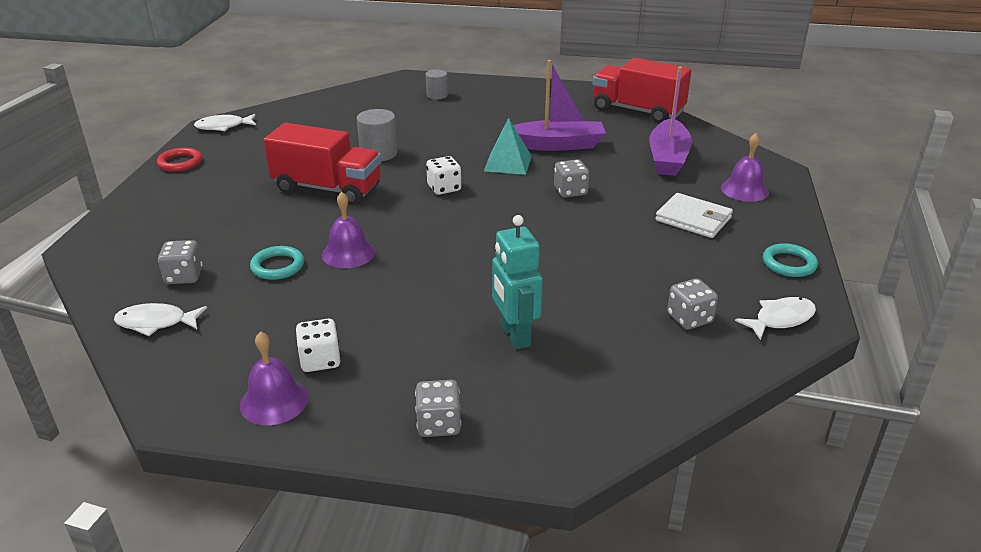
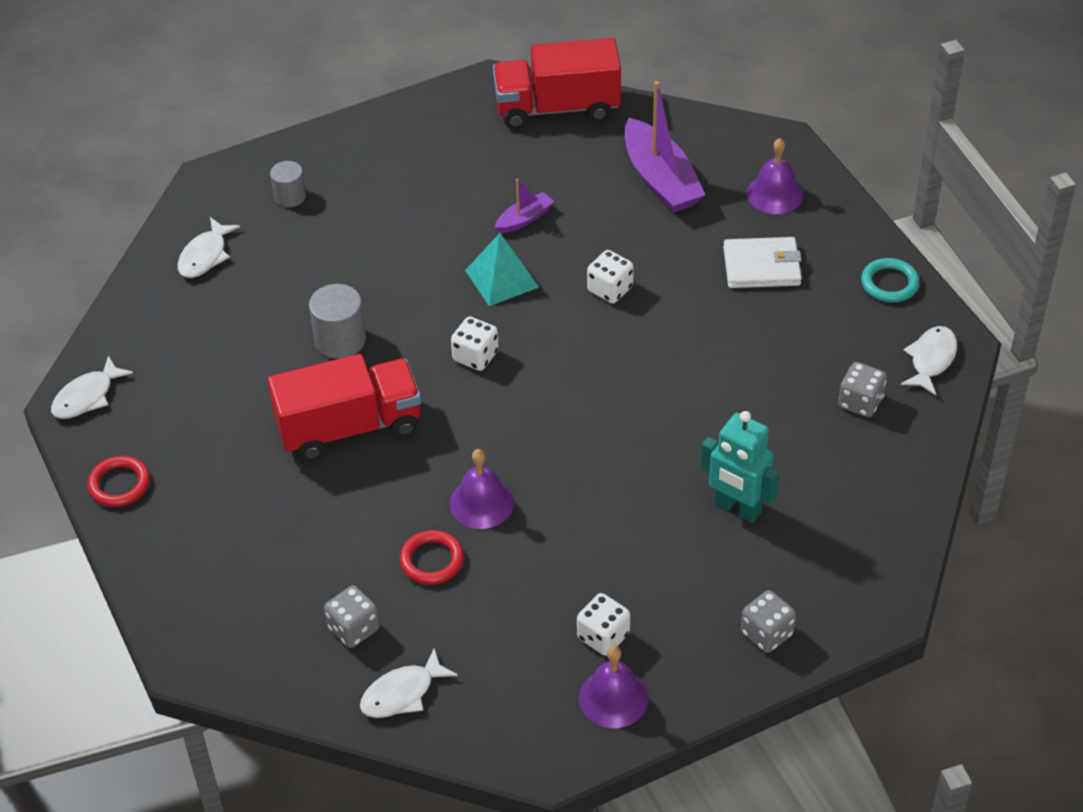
camera: 35 degrees left, 15 degrees up
turquoise ring [250,246,304,280] -> red ring [399,530,464,585]
purple boat [501,60,606,151] -> purple boat [495,179,554,233], size x0.50
grey dice [554,159,589,198] -> white dice [587,250,634,304]
none -> white fish [178,217,240,278]

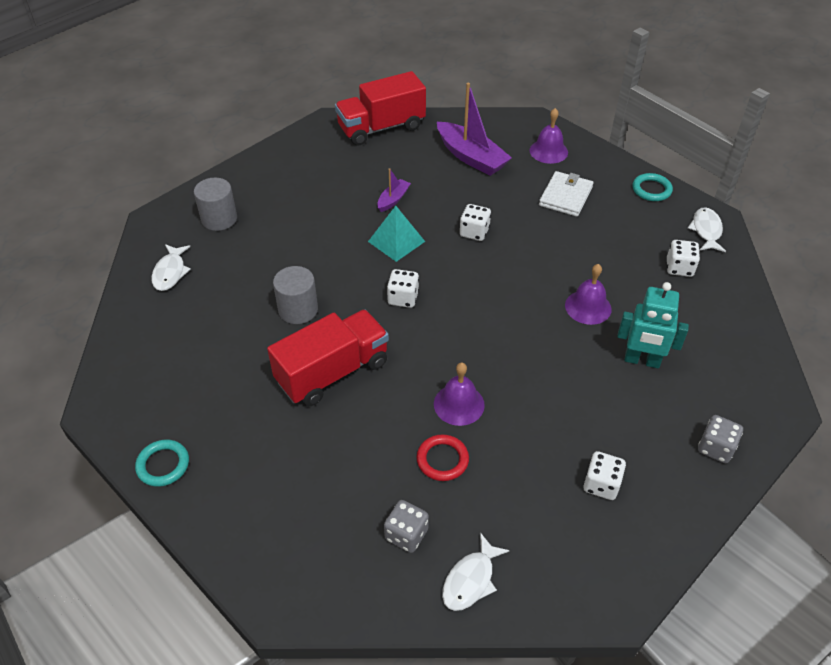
camera: 20 degrees left, 0 degrees up
white fish [51,356,133,419] -> none
red ring [87,456,150,507] -> turquoise ring [135,440,189,487]
grey cylinder [270,161,306,207] -> grey cylinder [194,178,237,231], size x1.51
purple bell [579,646,648,728] -> purple bell moved to [565,264,612,325]
white wallet [723,237,802,288] -> white wallet turned 45 degrees counterclockwise [539,171,593,217]
grey dice [838,362,887,418] -> white dice [667,240,700,277]

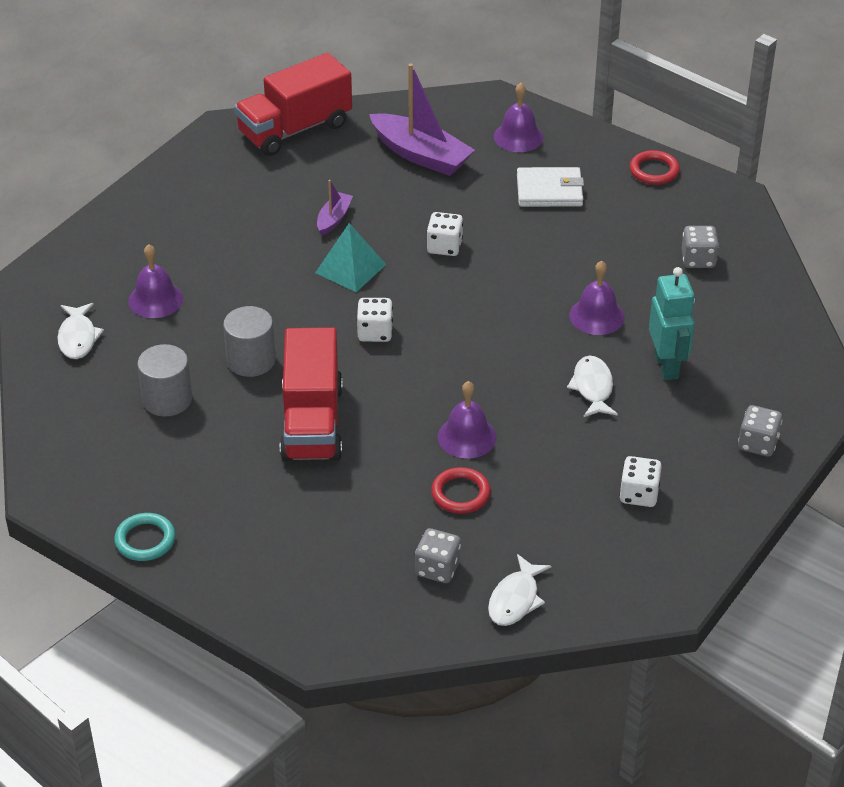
camera: 10 degrees left, 5 degrees down
grey cylinder [194,178,237,231] -> grey cylinder moved to [137,344,192,417]
red truck [267,309,389,406] -> red truck turned 135 degrees clockwise [280,327,343,462]
white wallet [539,171,593,217] -> white wallet turned 75 degrees clockwise [517,167,584,207]
turquoise robot [617,282,689,368] -> turquoise robot turned 105 degrees counterclockwise [649,267,695,380]
turquoise ring [632,173,673,201] -> red ring [630,150,680,185]
white dice [667,240,700,277] -> grey dice [681,226,719,268]
white fish [688,207,726,252] -> white fish moved to [567,356,618,417]
none -> purple bell [128,244,183,318]

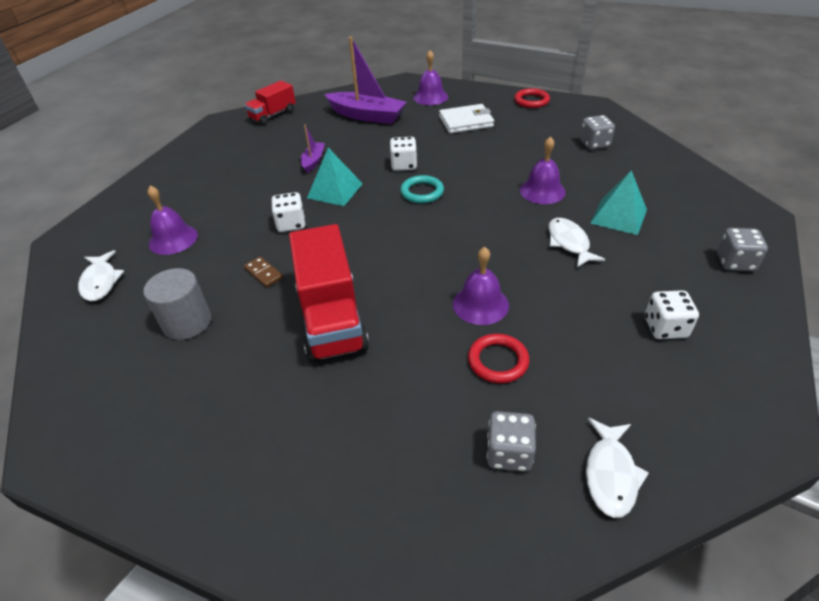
camera: 10 degrees left, 0 degrees up
turquoise ring [114,513,176,561] -> turquoise ring moved to [400,175,444,203]
grey cylinder [223,306,276,377] -> brown domino [244,256,283,288]
red truck [234,53,352,156] -> red truck [244,81,296,125], size x0.59
white dice [357,298,393,342] -> white dice moved to [272,192,306,232]
turquoise robot [649,267,695,380] -> turquoise pyramid [590,170,647,235]

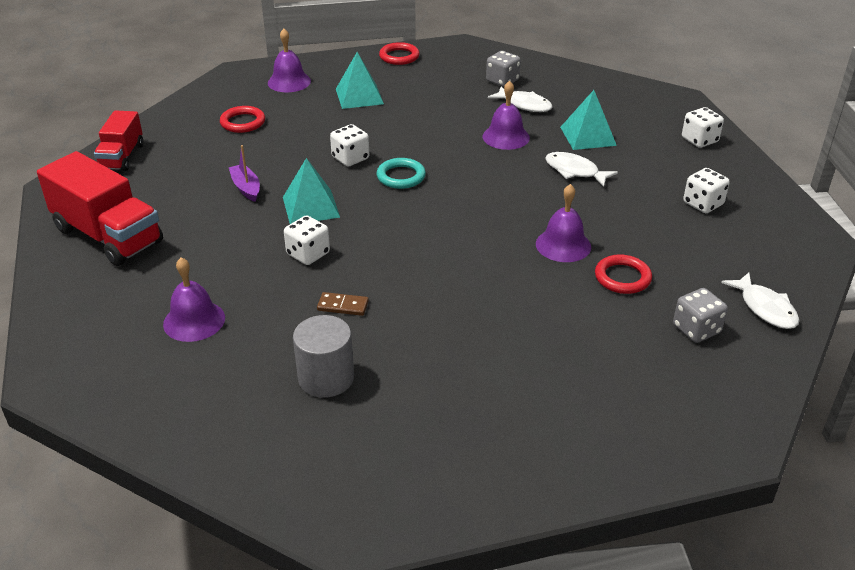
camera: 40 degrees left, 5 degrees down
white fish [78,250,124,301] -> white fish moved to [488,86,553,112]
red truck [289,224,369,362] -> red truck moved to [37,151,163,266]
purple boat [324,37,407,124] -> red ring [220,106,265,133]
white wallet [439,104,494,133] -> turquoise pyramid [336,52,384,109]
grey dice [717,228,768,271] -> white dice [682,107,724,148]

